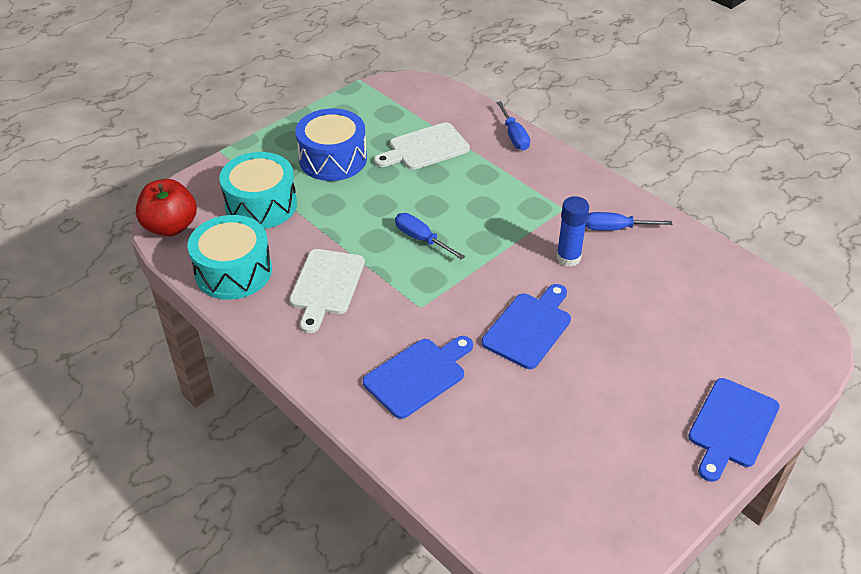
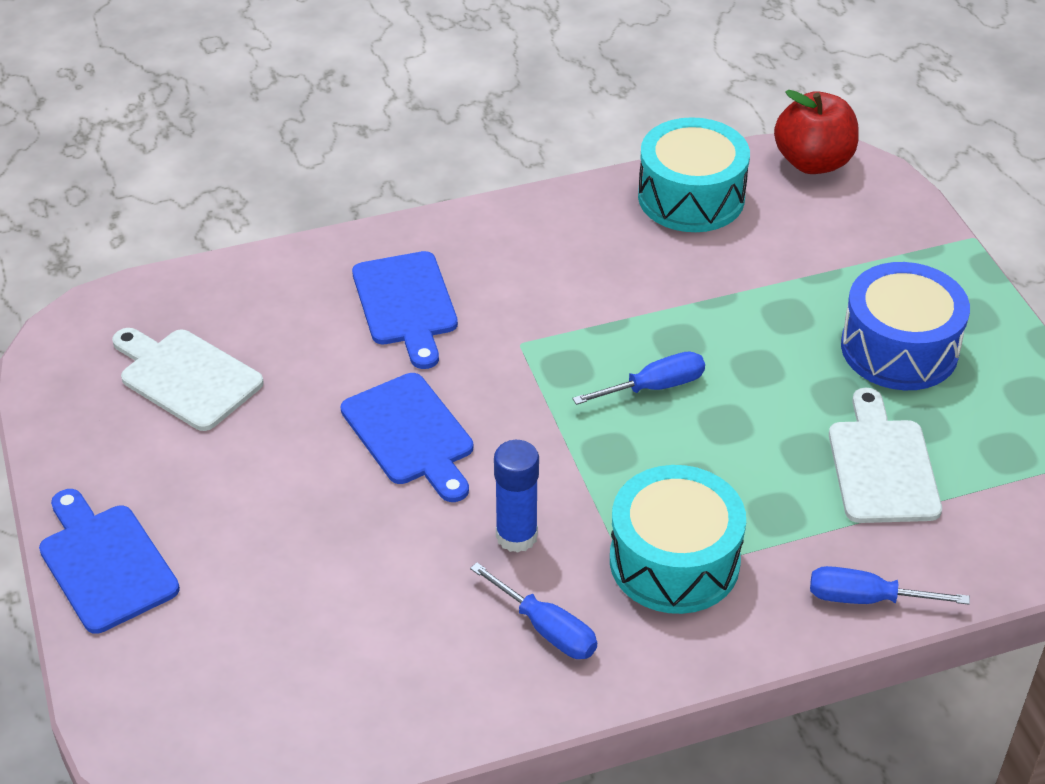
camera: 115 degrees right, 0 degrees up
turquoise drum [219,152,297,229] -> turquoise drum moved to [610,465,746,614]
white cutting board [289,249,365,333] -> white cutting board moved to [112,328,264,431]
blue screwdriver [586,212,672,231] -> blue screwdriver turned 105 degrees clockwise [470,563,597,659]

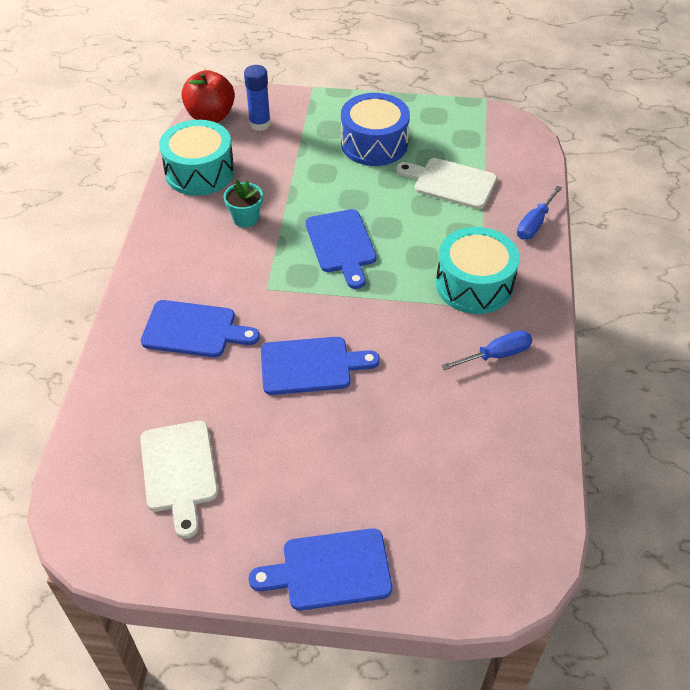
camera: 65 degrees left, 5 degrees up
white cutting board [112,328,264,431] -> white cutting board turned 75 degrees counterclockwise [140,421,218,538]
blue glue stick [494,440,539,553] -> blue glue stick moved to [244,65,271,131]
blue screwdriver [572,351,705,405] -> blue cutting board [305,209,377,289]
none -> turquoise flower pot [224,180,263,228]

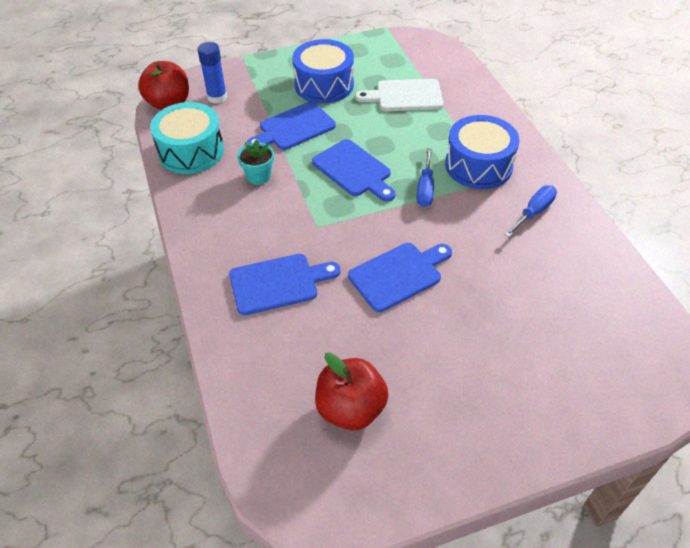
camera: 25 degrees left, 0 degrees up
white cutting board [140,421,218,538] -> red apple [315,352,388,430]
blue cutting board [249,528,392,611] -> blue cutting board moved to [247,102,336,150]
turquoise drum [436,227,520,314] -> blue drum [445,115,520,189]
blue screwdriver [517,186,562,240] -> blue screwdriver moved to [416,148,434,207]

